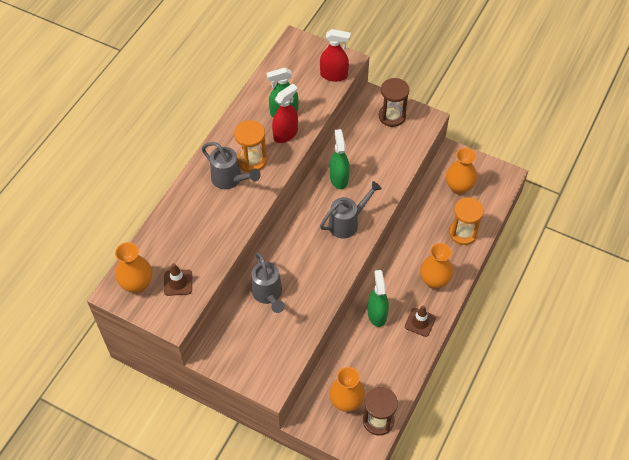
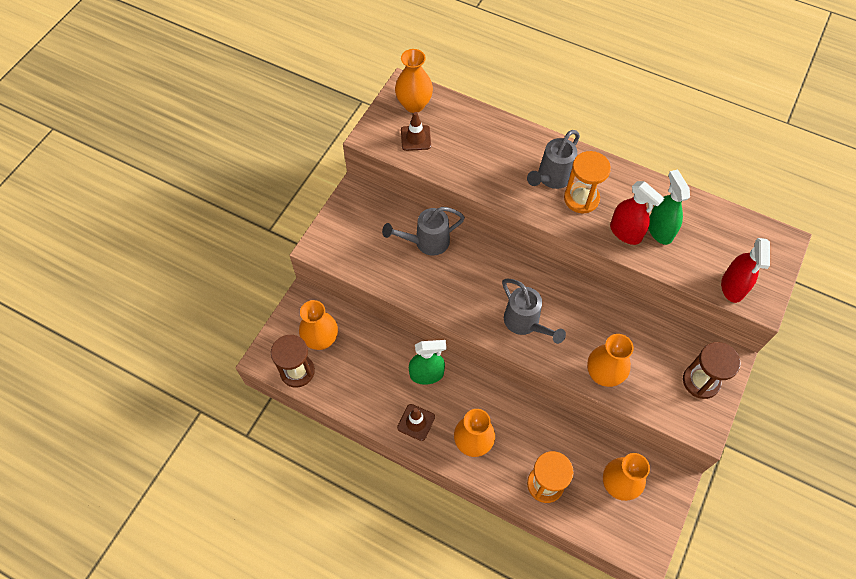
camera: 90 degrees right, 5 degrees up
green spray bottle [330,129,350,189] -> none
none -> orange vase [587,334,634,387]

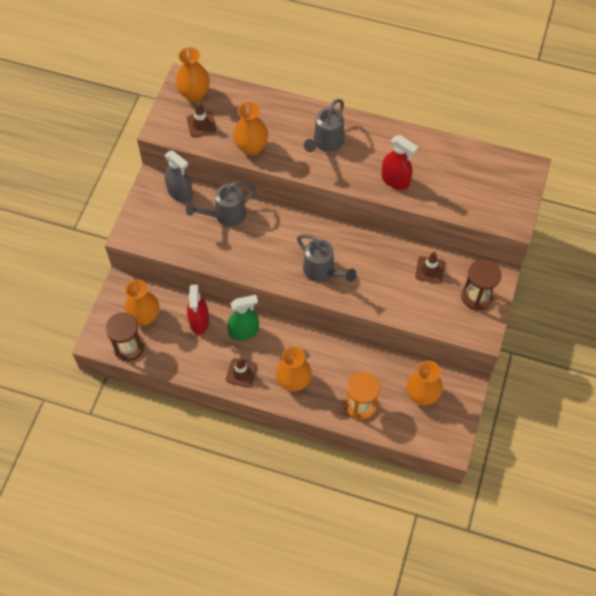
camera: 10 degrees left, 0 degrees up
orange hourglass [564,151,611,213] -> none
orange vase [587,334,634,387] -> orange vase moved to [233,102,268,156]
green spray bottle [648,170,690,245] -> none
red spray bottle [721,238,770,303] -> red spray bottle moved to [187,285,209,335]
none -> grey spray bottle [164,150,193,203]
none -> brown traffic cone [415,251,445,283]

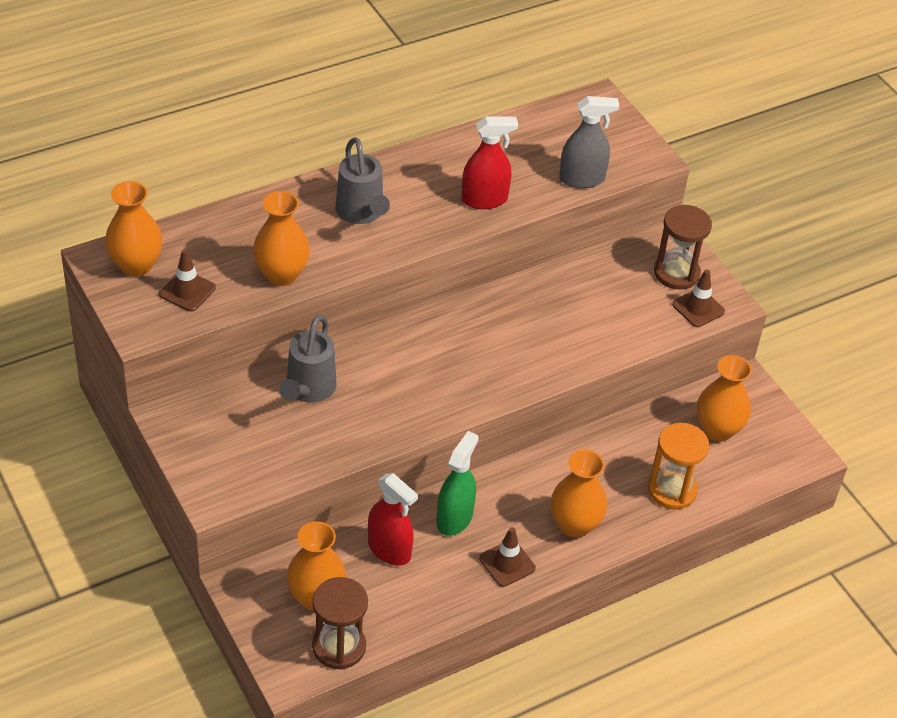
camera: 50 degrees left, 15 degrees down
grey spray bottle [164,150,193,203] -> grey spray bottle moved to [559,96,619,188]
grey watering can [297,234,357,282] -> none
brown traffic cone [415,251,445,283] -> brown traffic cone moved to [672,269,725,327]

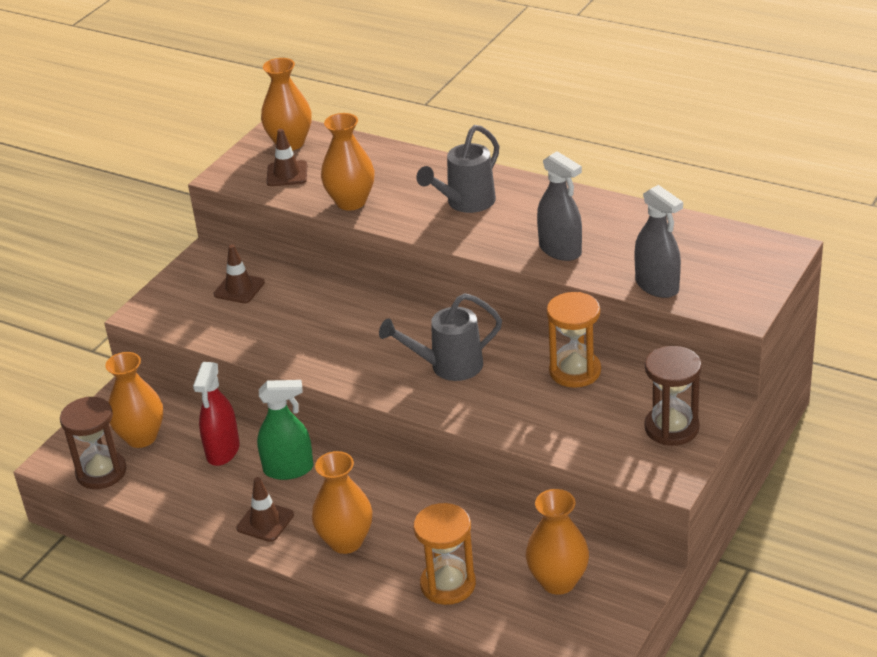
camera: 65 degrees right, 10 degrees down
grey watering can [279,315,337,403] -> grey watering can moved to [379,293,502,381]
red spray bottle [462,116,518,209] -> grey spray bottle [537,151,582,261]
brown traffic cone [672,269,725,327] -> brown traffic cone moved to [214,244,265,303]
none -> orange hourglass [547,292,601,388]

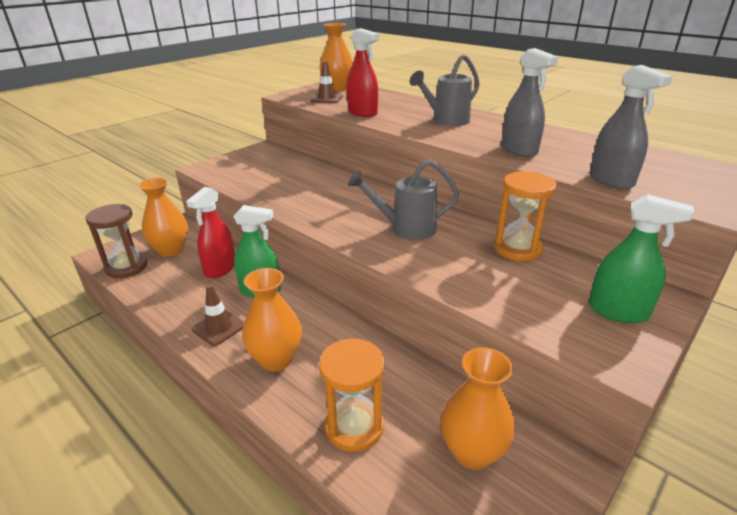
camera: 10 degrees right, 5 degrees down
brown traffic cone [214,244,265,303] -> none
orange vase [321,113,375,211] -> red spray bottle [347,28,379,117]
brown hourglass [644,346,702,446] -> green spray bottle [589,194,694,323]

